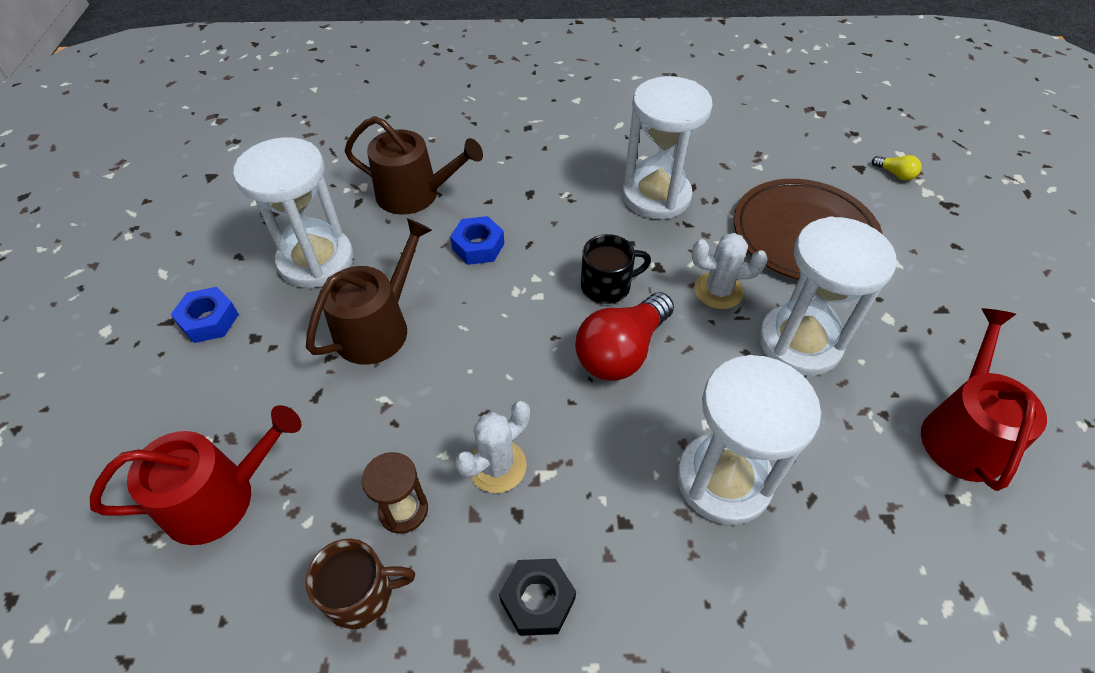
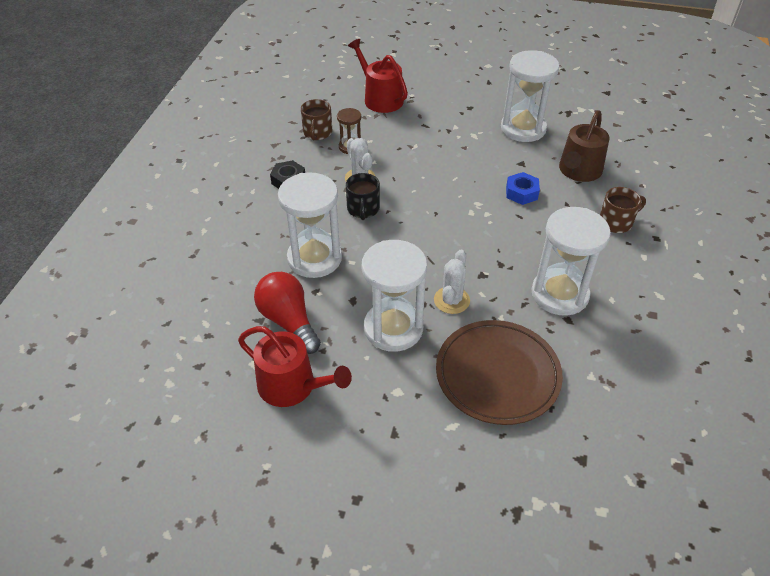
camera: 105 degrees right, 5 degrees down
red watering can [90,405,301,545] -> red watering can turned 150 degrees clockwise [348,39,408,113]
blue nut [171,287,239,343] -> none
brown watering can [306,218,432,365] -> none
red light bulb [575,292,674,381] -> red light bulb moved to [254,272,321,354]
black mug [581,234,651,304] -> black mug moved to [346,173,380,220]
yellow light bulb [872,155,921,181] -> none
none -> brown mug [600,187,646,233]

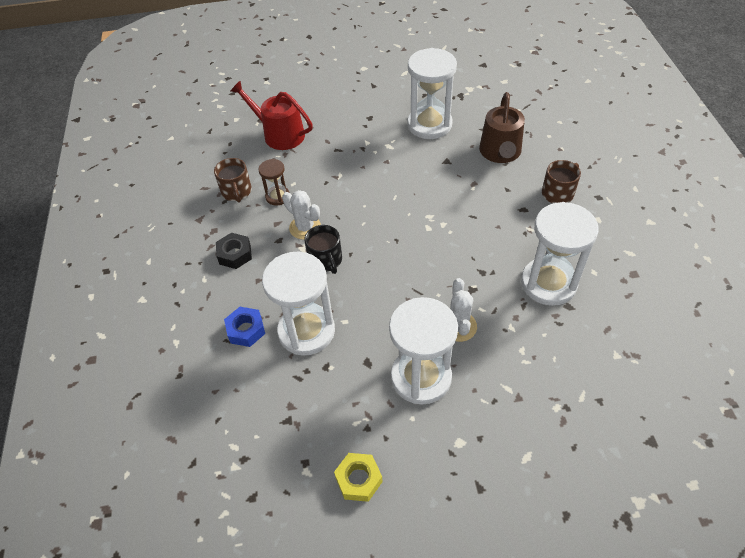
camera: 20 degrees left, 5 degrees up
red watering can [238,326,352,407] -> yellow nut [334,453,383,502]
red light bulb [254,272,321,354] -> none
brown plate [436,320,563,425] -> none
blue nut [506,172,540,205] -> blue nut moved to [224,307,265,347]

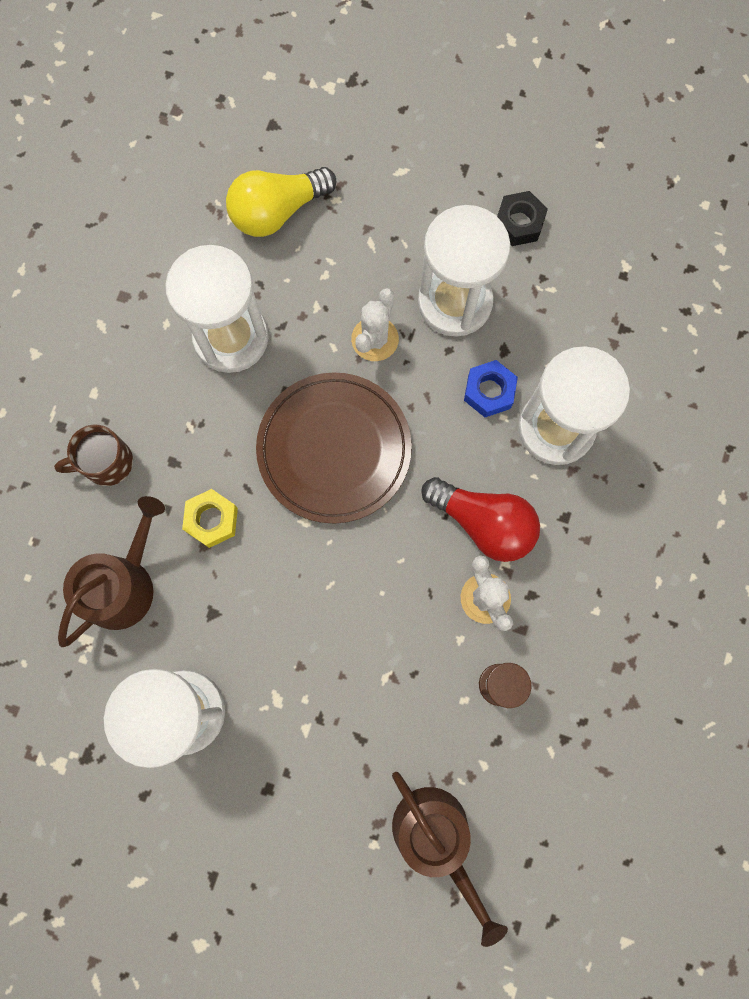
camera: 155 degrees left, 25 degrees up
brown mug [214,158,252,203] -> none
black nut [216,233,252,269] -> black nut moved to [497,191,548,246]
blue nut [224,307,265,347] -> blue nut moved to [464,360,518,417]
red watering can [230,81,313,150] -> brown watering can [392,772,508,947]
black mug [304,225,342,274] -> red light bulb [421,477,540,562]
yellow nut [334,453,383,502] -> yellow nut moved to [182,489,238,548]
none -> yellow light bulb [226,167,336,237]
none -> brown plate [256,372,412,524]

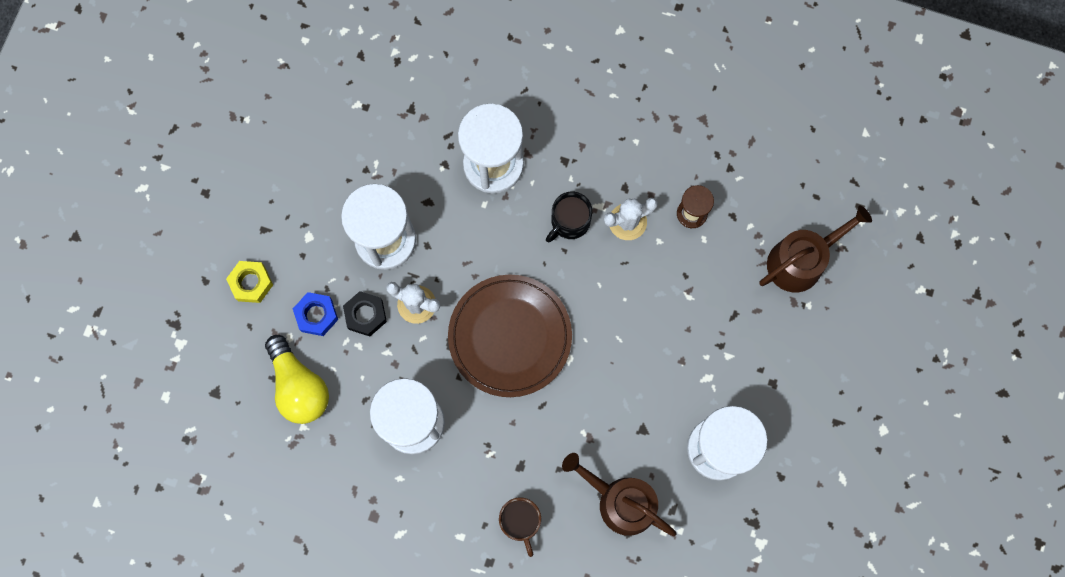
camera: 90 degrees left, 0 degrees up
yellow nut [182,489,238,548] -> yellow nut moved to [226,261,273,303]
red light bulb [421,477,540,562] -> black mug [546,192,592,243]
blue nut [464,360,518,417] -> blue nut moved to [293,292,338,336]
black nut [497,191,548,246] -> black nut moved to [343,291,387,336]

